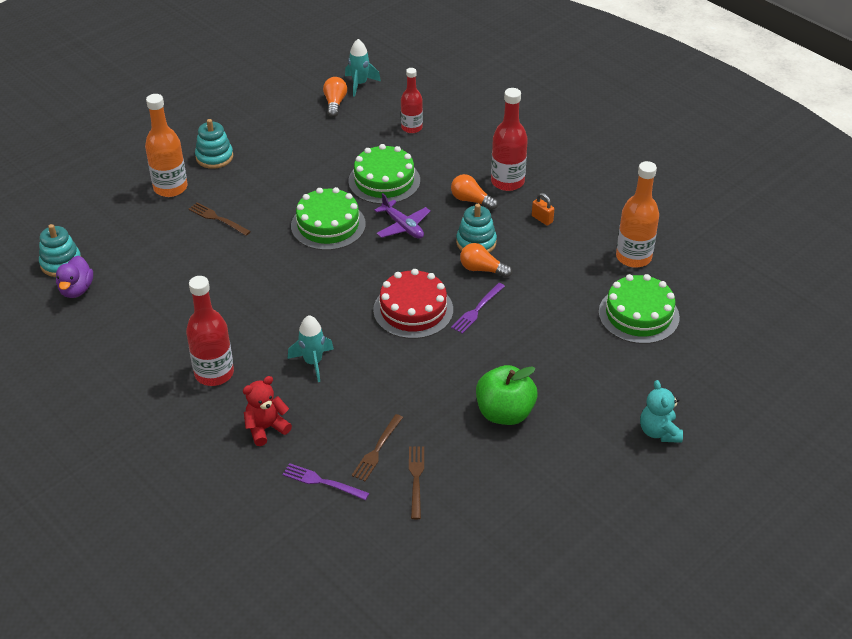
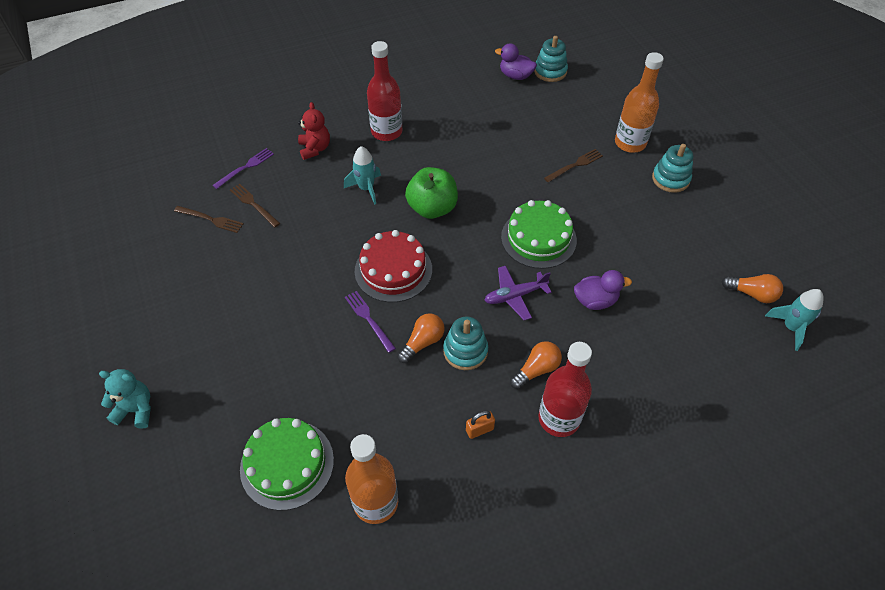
camera: 110 degrees right, 10 degrees up
green cake [348,144,420,204] -> purple duck [574,270,632,310]
red bottle [401,68,423,133] -> none
green apple [476,365,538,425] -> green apple moved to [405,167,458,219]

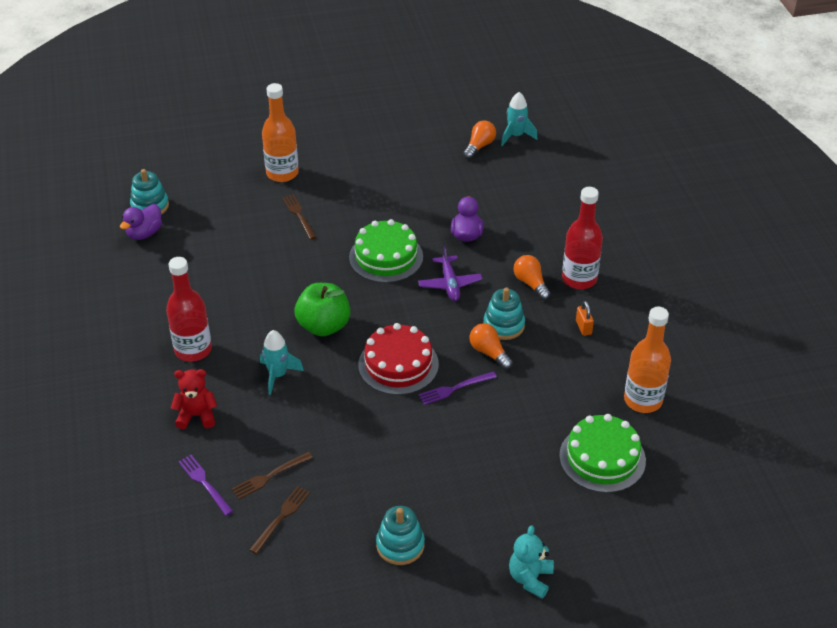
camera: 80 degrees left, 10 degrees down
turquoise stacking toy [652,144,693,193] -> turquoise stacking toy moved to [376,506,425,565]

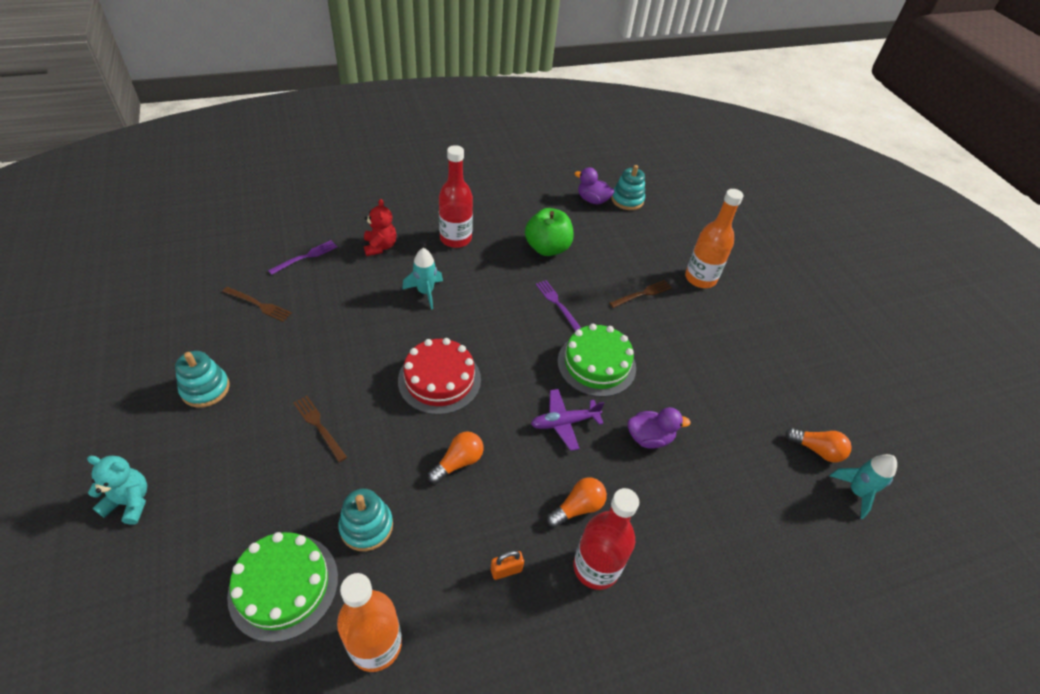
camera: 80 degrees right, 5 degrees up
brown fork [232,452,313,499] -> brown fork moved to [293,396,347,462]
green apple [295,283,350,336] -> green apple moved to [525,208,573,256]
purple fork [418,371,497,405] -> purple fork moved to [536,280,581,331]
turquoise stacking toy [484,288,525,340] -> turquoise stacking toy moved to [338,489,393,551]

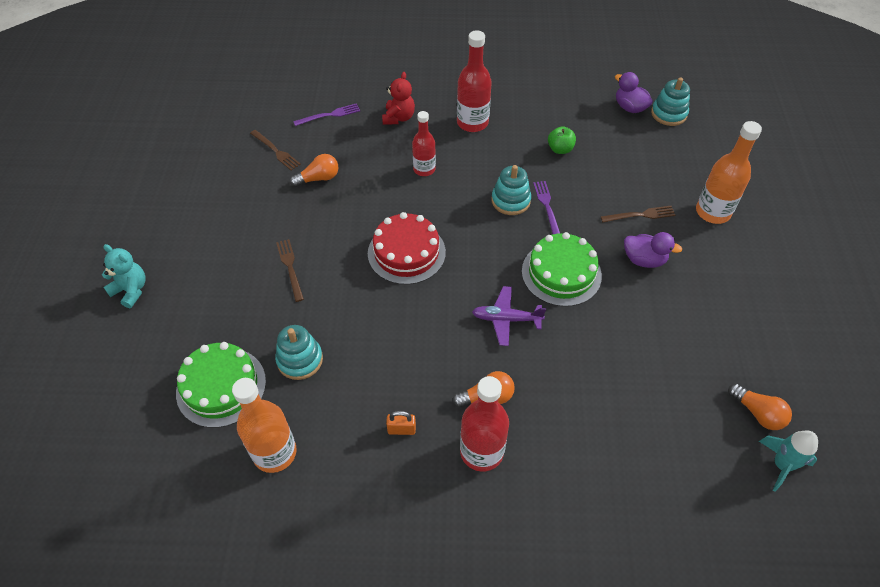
camera: 25 degrees right, 5 degrees up
turquoise stacking toy [175,351,230,407] -> turquoise stacking toy moved to [492,165,531,215]
turquoise rocket [402,248,443,309] -> red bottle [412,111,436,176]
orange light bulb [428,431,484,484] -> orange light bulb moved to [290,154,338,187]
green apple [525,208,573,256] -> green apple [548,126,576,154], size x0.56
purple duck [628,407,691,449] -> purple duck moved to [624,232,682,268]

